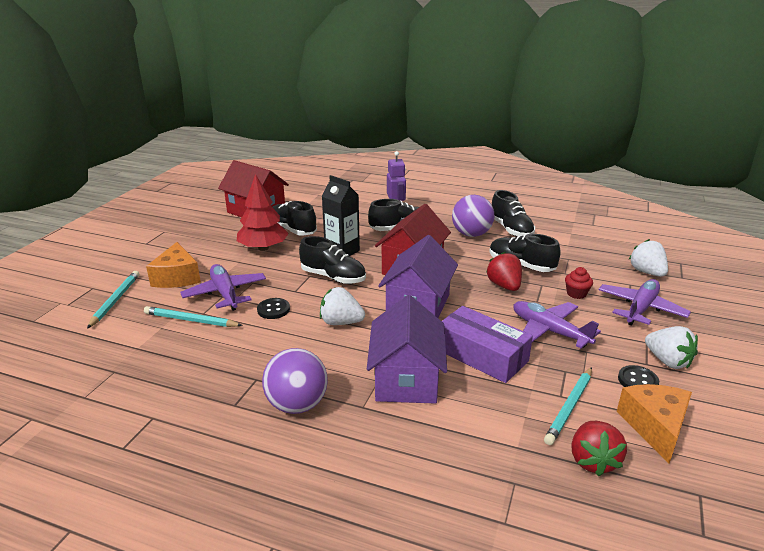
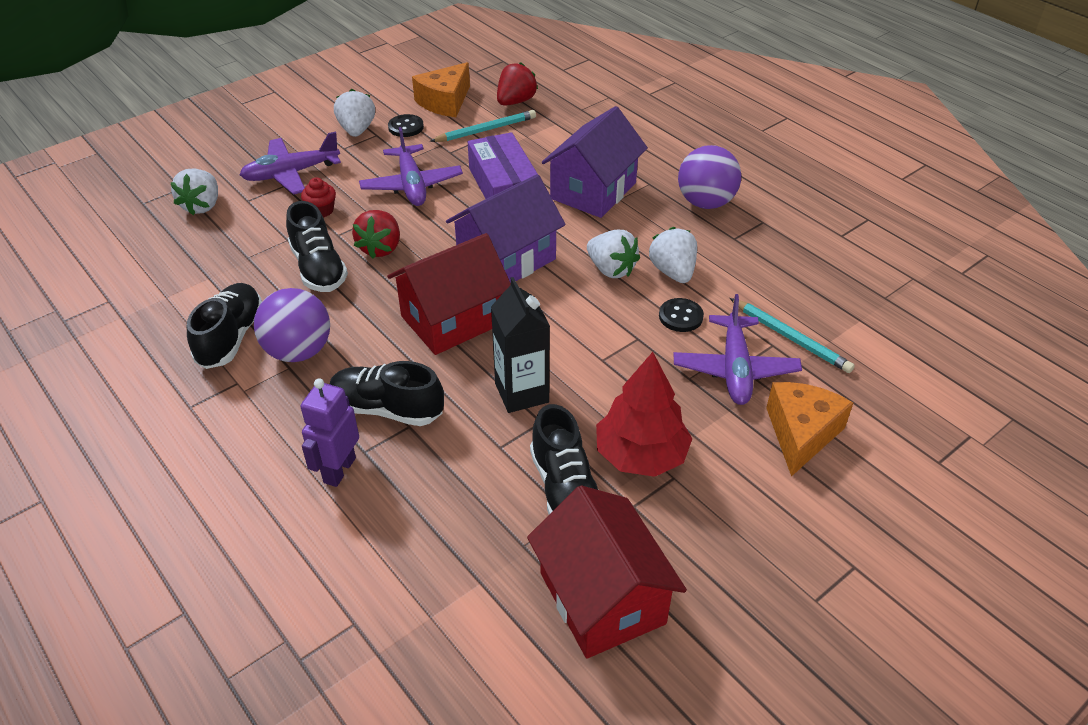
camera: 150 degrees left, 15 degrees up
turquoise pencil [87,271,139,329] -> none
black shoe [299,236,366,284] -> none
none -> white strawberry [649,227,697,283]

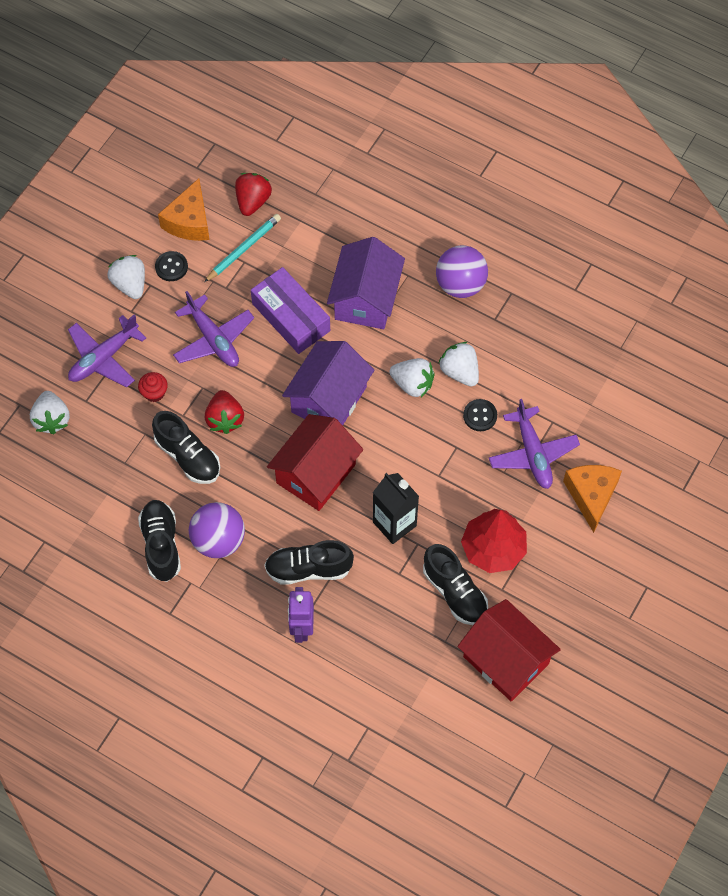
camera: 20 degrees left, 20 degrees up
turquoise pencil [730,298,855,373] -> none

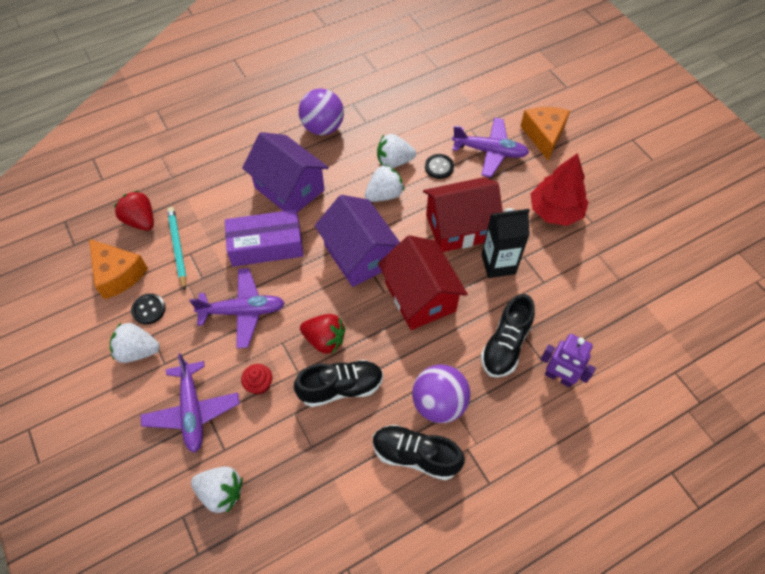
camera: 60 degrees left, 5 degrees down
black shoe [423,544,488,625] -> none
red house [457,599,561,701] -> red house moved to [423,177,503,252]
orange cheese [563,465,622,533] -> orange cheese turned 60 degrees clockwise [521,107,570,160]

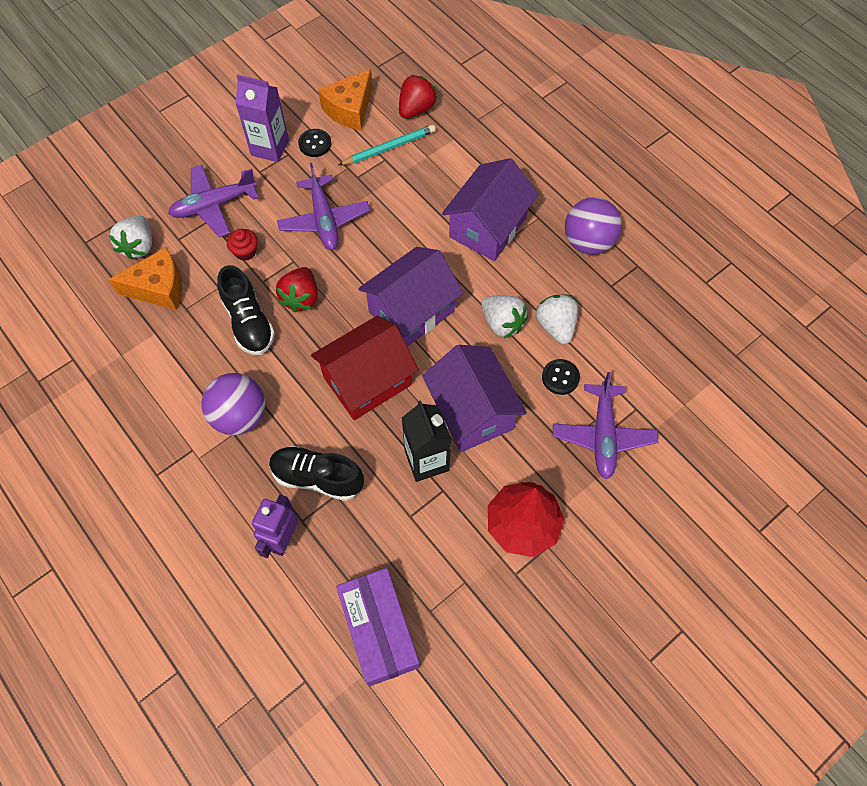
camera: 80 degrees right, 5 degrees up
white strawberry [110,323,160,363] -> purple carton [235,74,289,162]
purple box [225,209,304,267] -> purple box moved to [336,568,420,687]
black shoe [373,425,465,480] -> none
red house [423,177,503,252] -> purple house [422,345,527,452]
orange cheese [521,107,570,160] -> orange cheese moved to [108,247,182,310]

